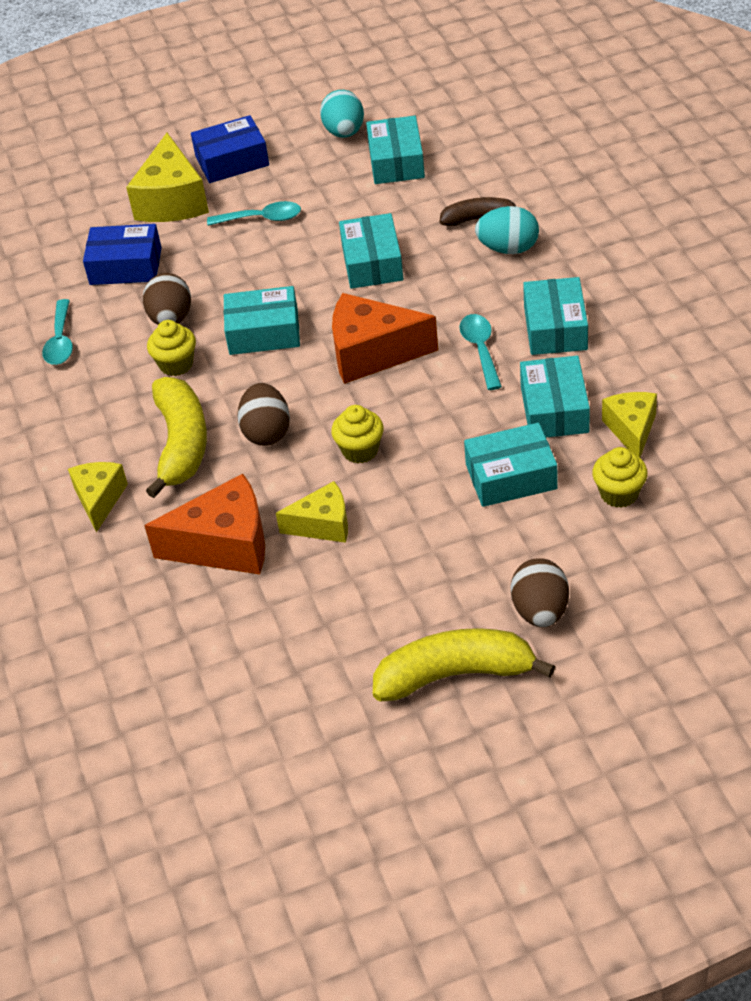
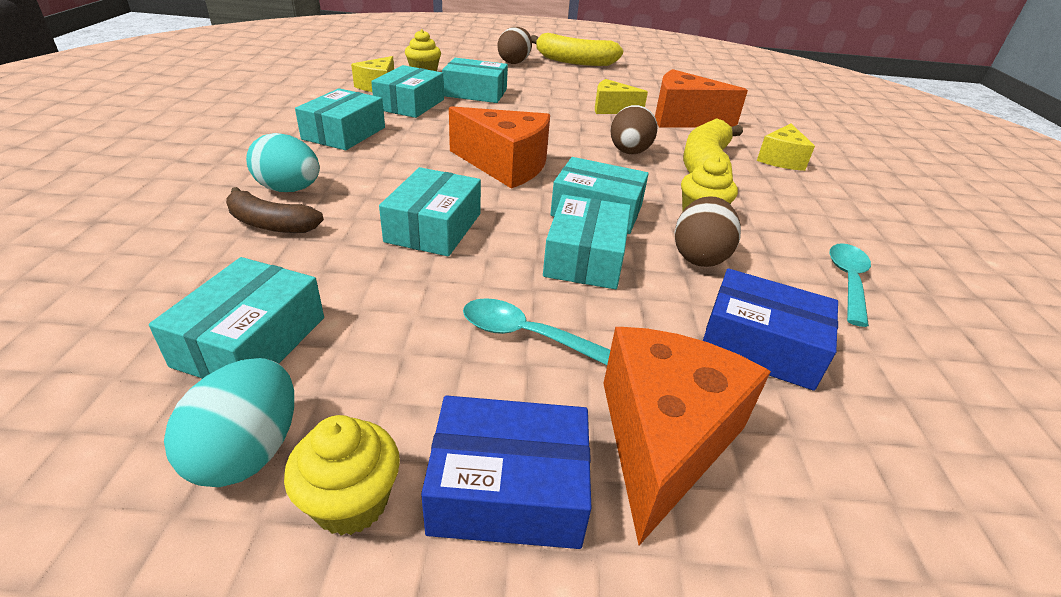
camera: 165 degrees left, 10 degrees down
yellow cheese [126,133,209,222] -> orange cheese [603,327,771,545]
yellow cupcake [331,405,384,463] -> yellow cupcake moved to [284,415,400,536]
turquoise spoon [459,314,502,390] -> none
none -> turquoise box [543,194,631,289]

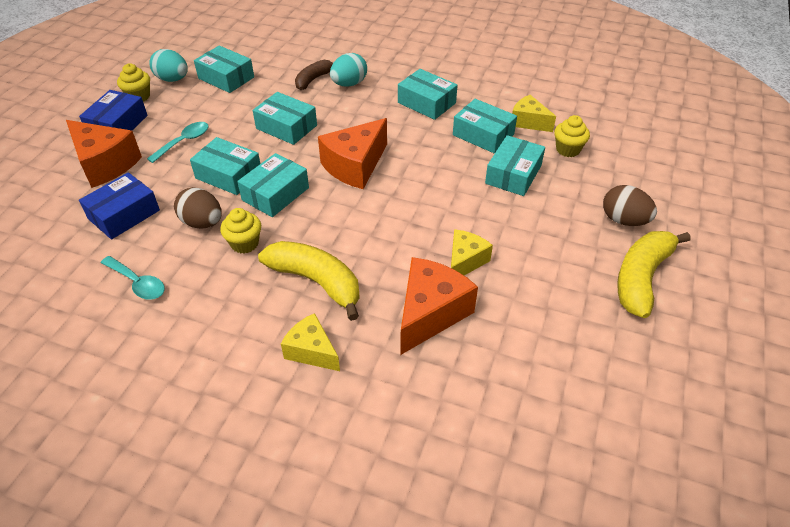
camera: 110 degrees right, 10 degrees up
brown egg [610,105,658,154] -> none

